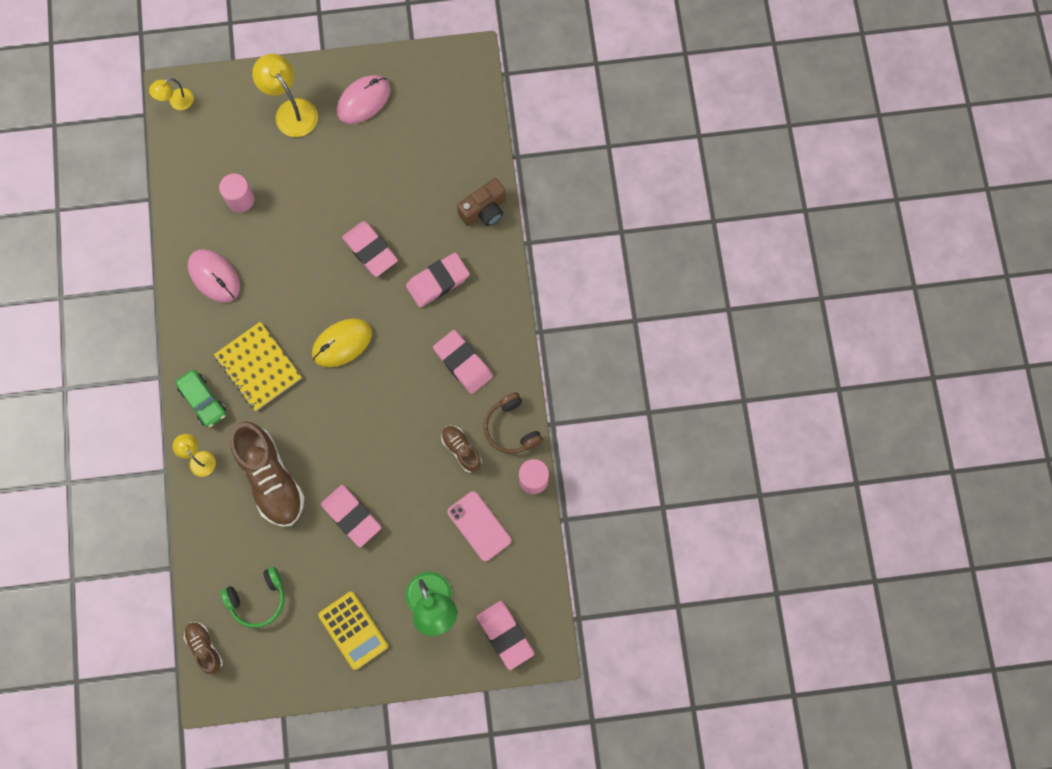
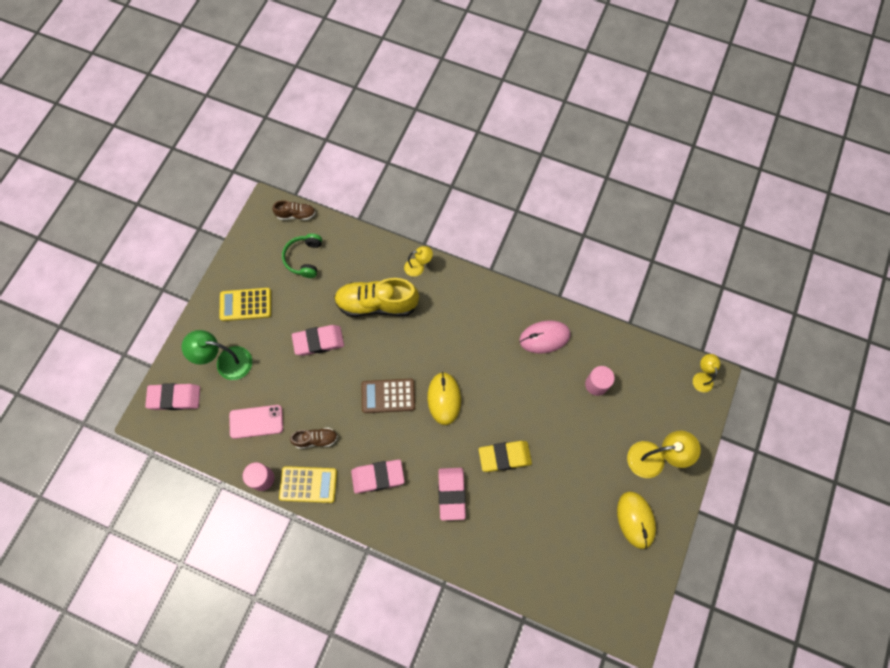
camera: 120 degrees right, 5 degrees down
green car [175,370,226,428] -> none
yellow notebook [214,322,302,411] -> none
brown shoe [230,421,305,527] -> yellow shoe [334,278,419,317]
pink mouse [337,75,390,124] -> yellow mouse [617,491,656,549]
pink eraser [342,221,398,277] -> yellow eraser [479,441,532,472]
brown camera [457,178,506,226] -> none
brown headphones [484,392,543,454] -> yellow calculator [279,466,337,503]
none -> brown calculator [361,379,415,413]

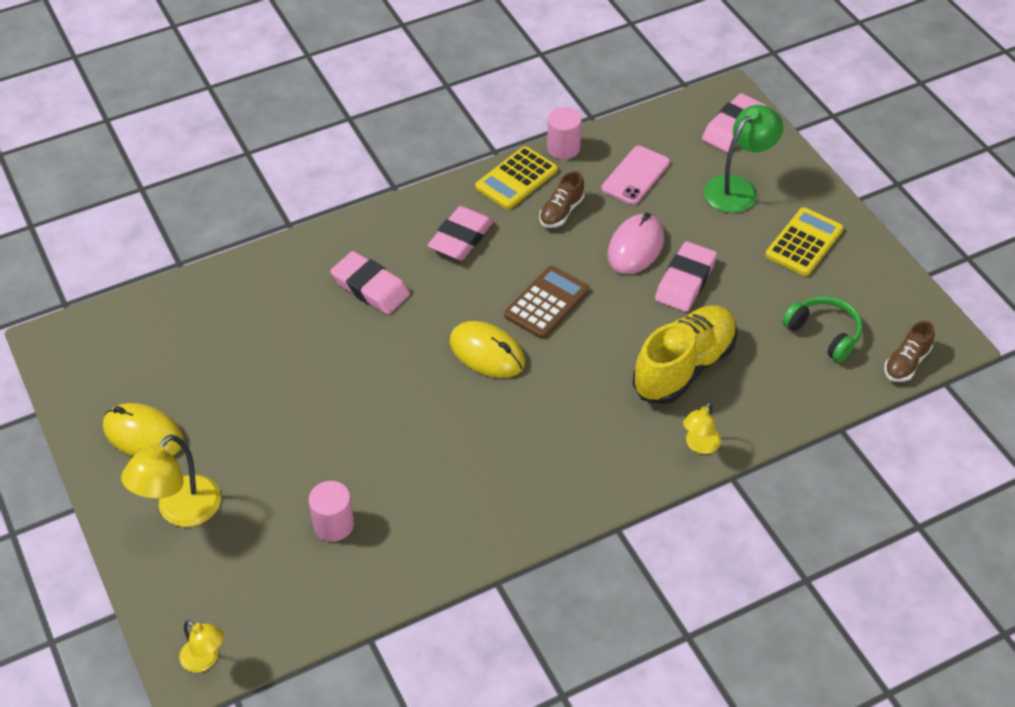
camera: 130 degrees right, 20 degrees down
yellow eraser [479,441,532,472] -> none
pink mouse [519,321,570,354] -> pink mouse moved to [608,213,664,274]

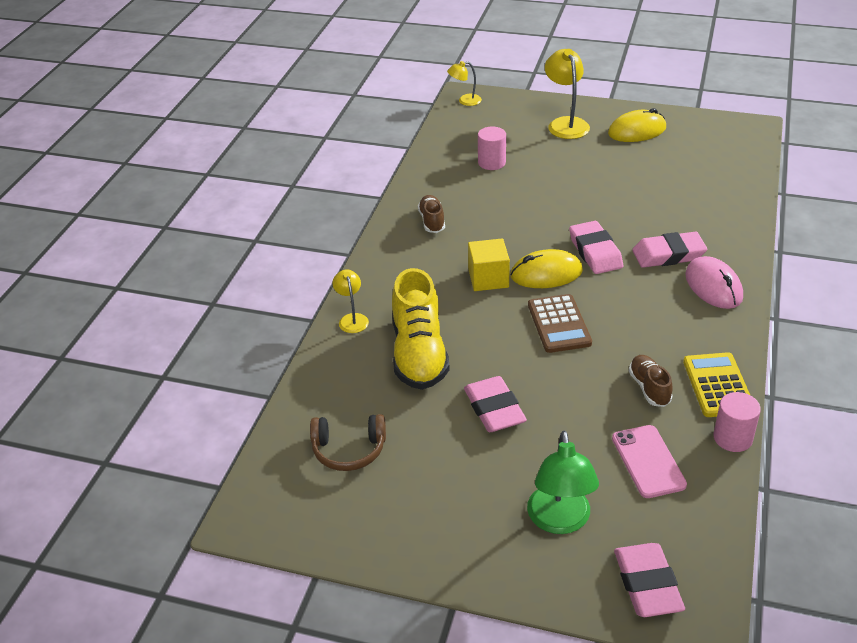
camera: 135 degrees right, 10 degrees down
pink eraser [427,206,494,260] -> pink eraser moved to [569,221,623,274]
pink mouse [608,213,664,274] -> pink mouse moved to [685,256,743,309]
yellow calculator [765,207,844,276] -> none
green headphones [782,296,862,362] -> brown headphones [310,414,386,471]
brown shoe [884,321,935,382] -> brown shoe moved to [418,195,445,233]
none -> yellow cube [468,238,510,291]

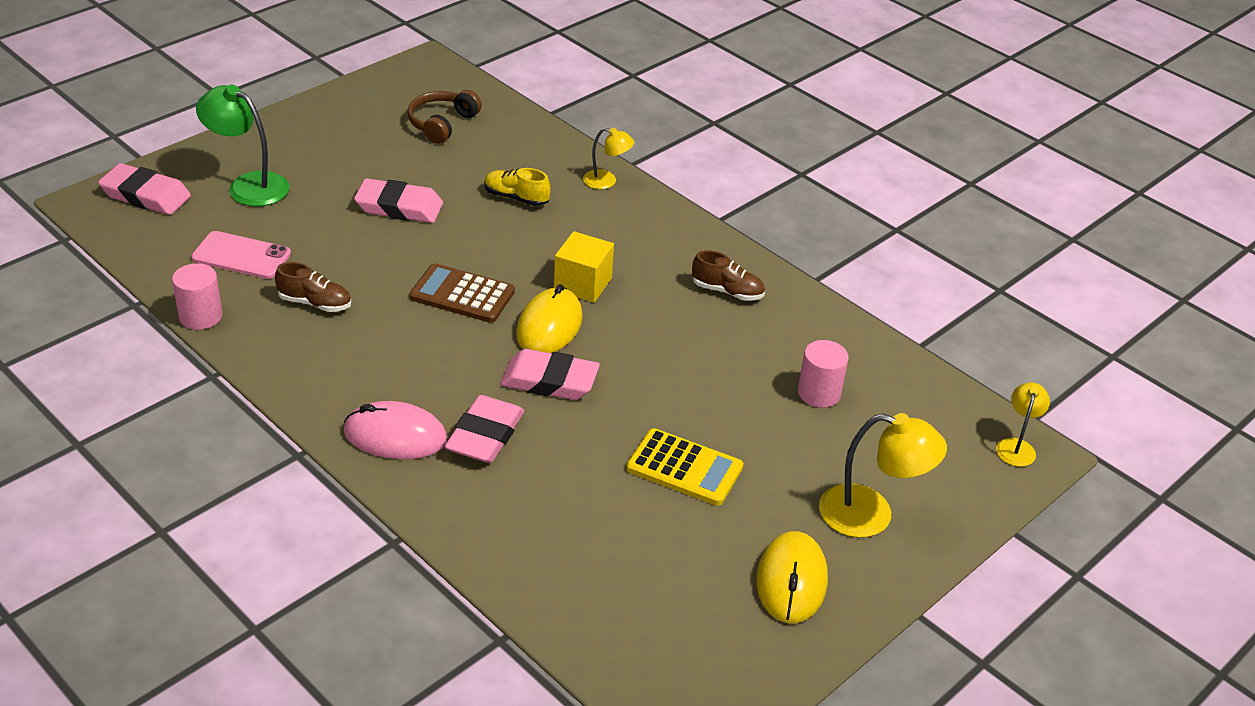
camera: 115 degrees right, 0 degrees up
yellow shoe [392,268,450,390] -> yellow shoe [484,168,551,206], size x0.51
yellow calculator [683,352,750,417] -> yellow calculator moved to [626,428,743,506]

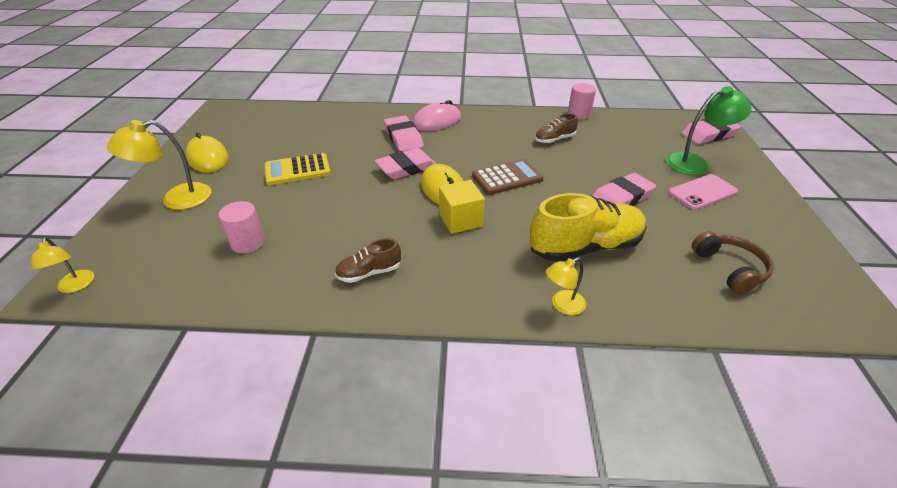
camera: 140 degrees right, 0 degrees up
pink phone [191,231,291,279] -> pink phone moved to [668,174,738,210]
yellow shoe [484,168,551,206] -> yellow shoe [530,193,647,262], size x1.97

